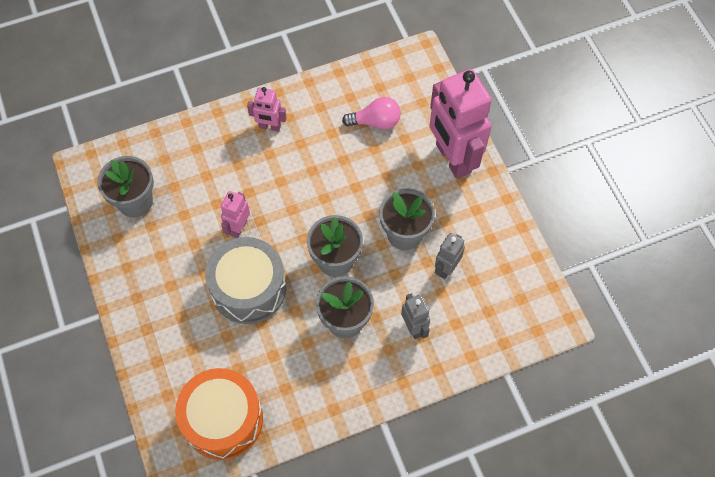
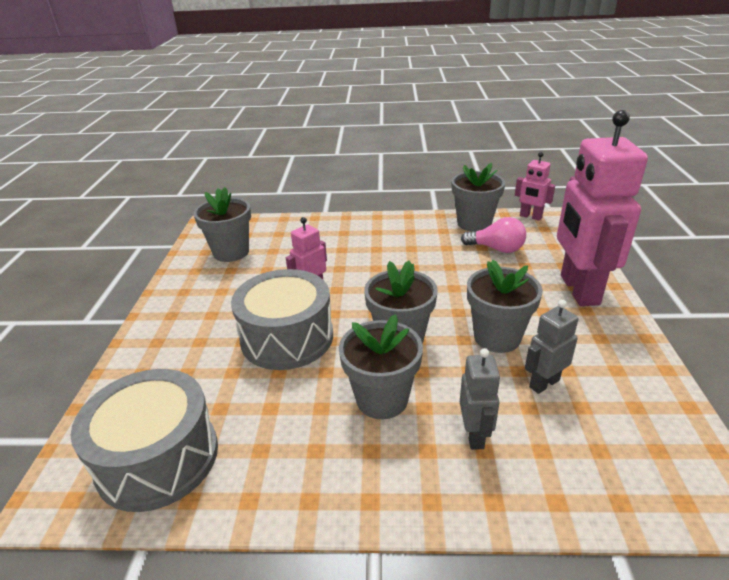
camera: 25 degrees right, 30 degrees down
orange drum [175,368,263,460] -> grey drum [70,369,218,512]
pink robot [247,87,287,132] -> pink robot moved to [515,152,555,220]
none -> grey flower pot [452,163,505,232]

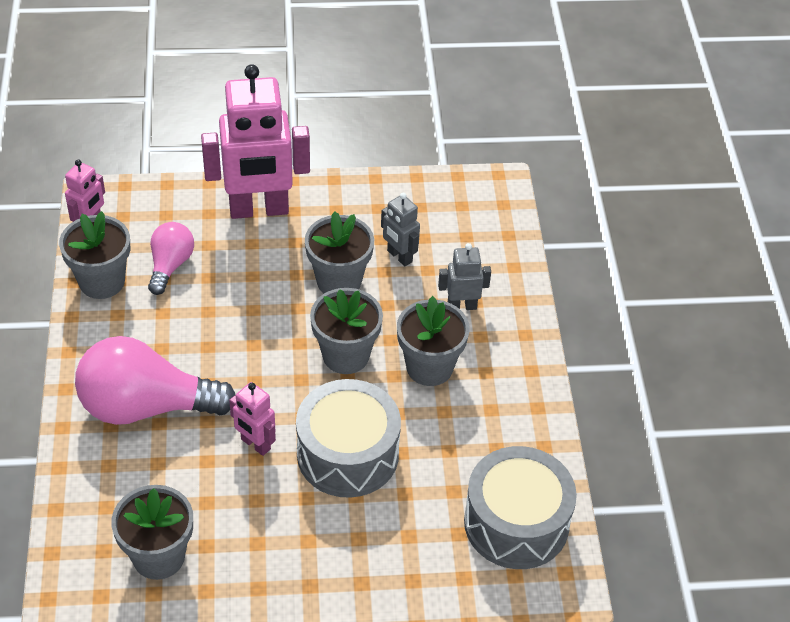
camera: 100 degrees left, 15 degrees up
none -> pink light bulb [75,336,236,425]

